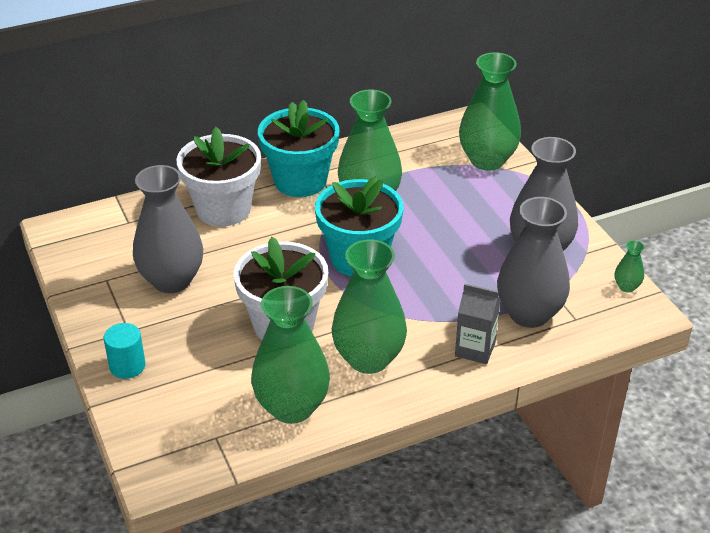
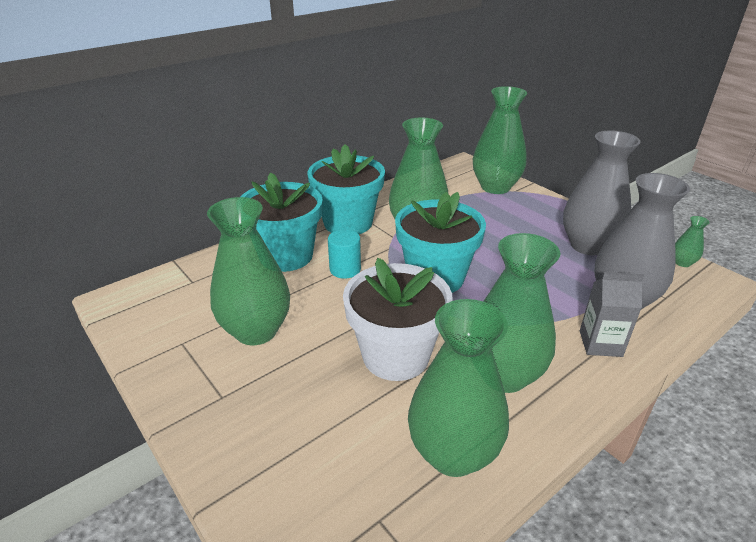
camera: 15 degrees left, 5 degrees down
turquoise cylinder [104,323,146,379] -> turquoise cylinder moved to [328,229,361,279]
grey vase [133,165,203,293] -> green vase [207,197,290,345]
white flower pot [176,127,261,227] -> turquoise flower pot [241,172,323,272]

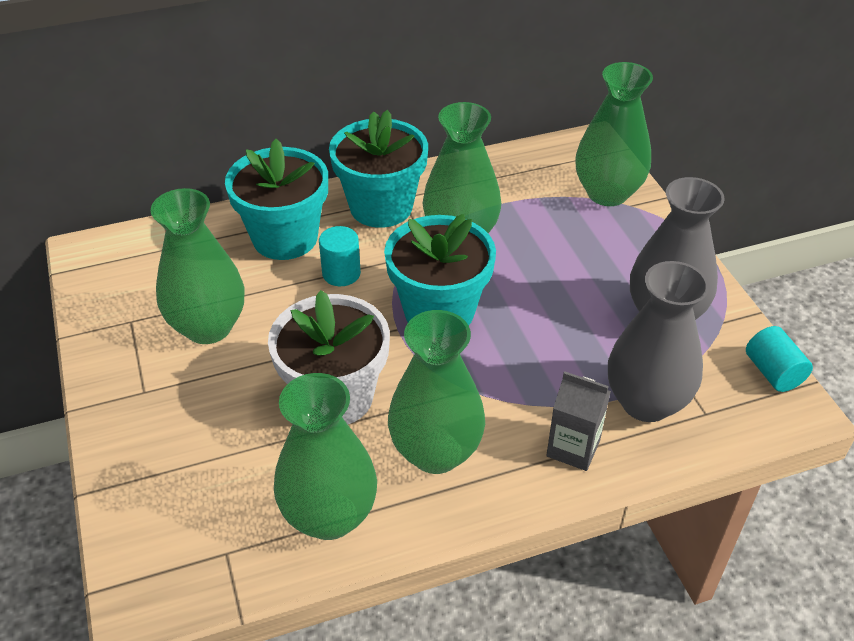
camera: 20 degrees right, 10 degrees up
green vase [675,216,710,267] -> turquoise cylinder [746,326,813,392]

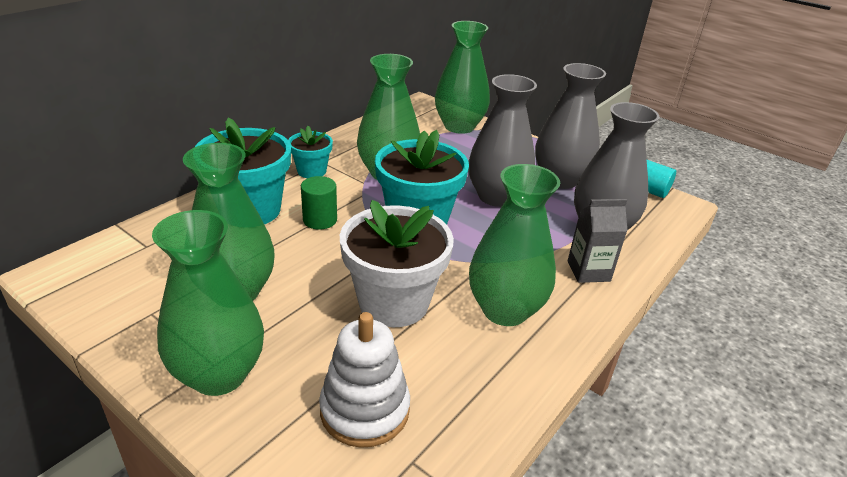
camera: 35 degrees left, 10 degrees down
green vase [274,373,377,540] -> green vase moved to [152,210,264,396]
turquoise cylinder [319,226,361,286] -> green cylinder [301,176,337,230]
turquoise flower pot [329,110,428,228] -> turquoise flower pot [288,126,333,178], size x0.54
none -> white stacking toy [319,312,410,448]
none -> grey vase [468,74,537,207]

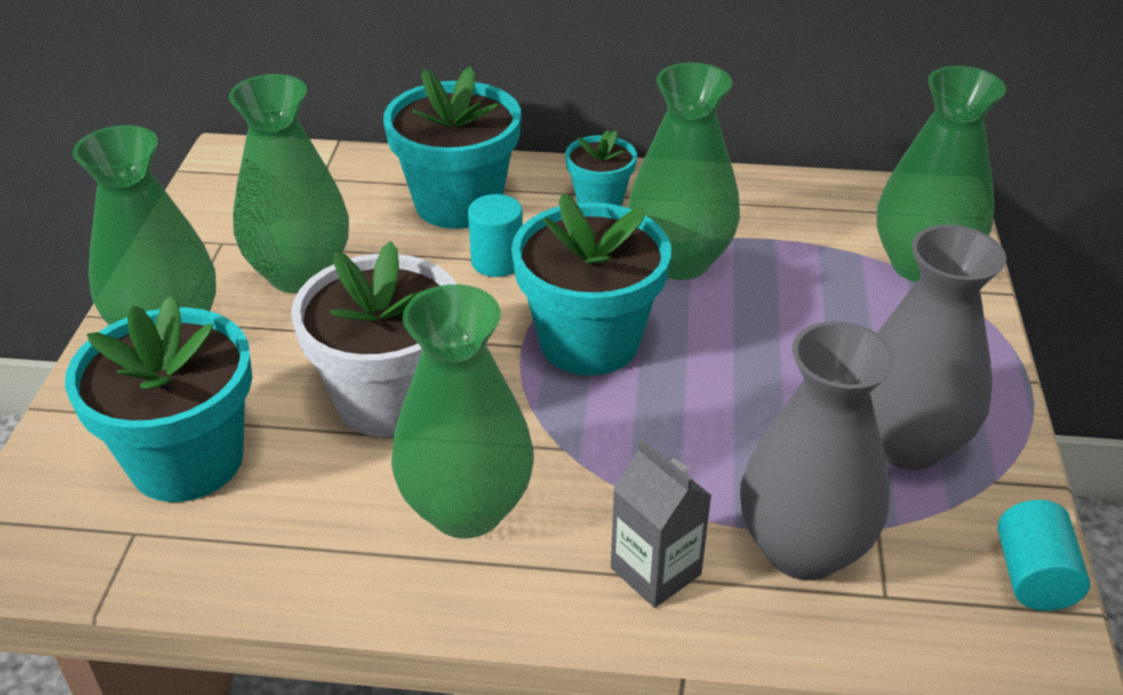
camera: 60 degrees right, 5 degrees up
green cylinder [301,176,337,230] -> turquoise cylinder [468,194,523,277]
white stacking toy [319,312,410,448] -> turquoise flower pot [65,296,252,502]
grey vase [468,74,537,207] -> none

